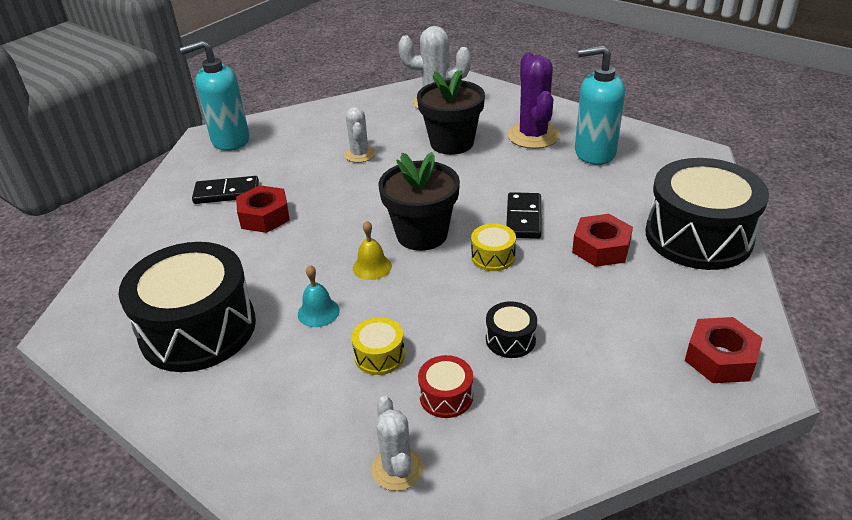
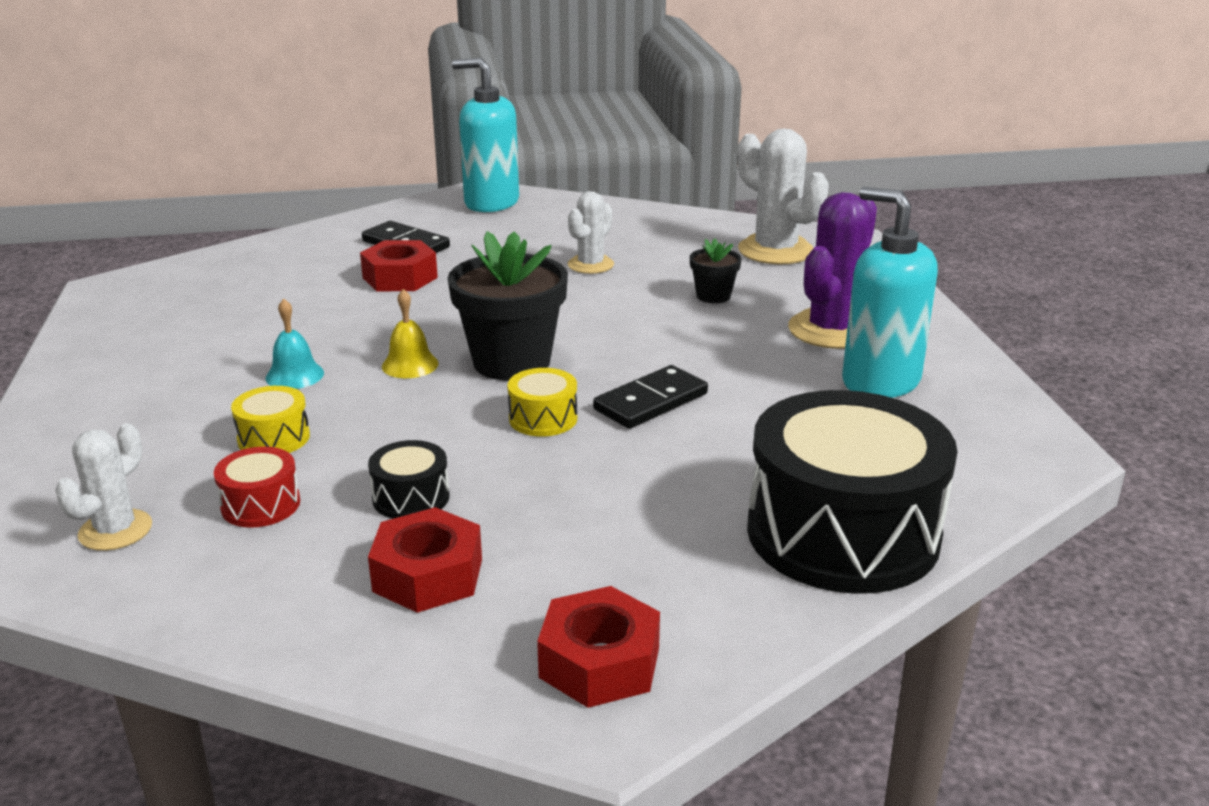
camera: 40 degrees right, 10 degrees down
black drum [118,242,256,372] -> none
black flower pot [417,70,485,155] -> black flower pot [690,238,742,303], size x0.49
red nut [572,214,633,267] -> red nut moved to [368,507,482,613]

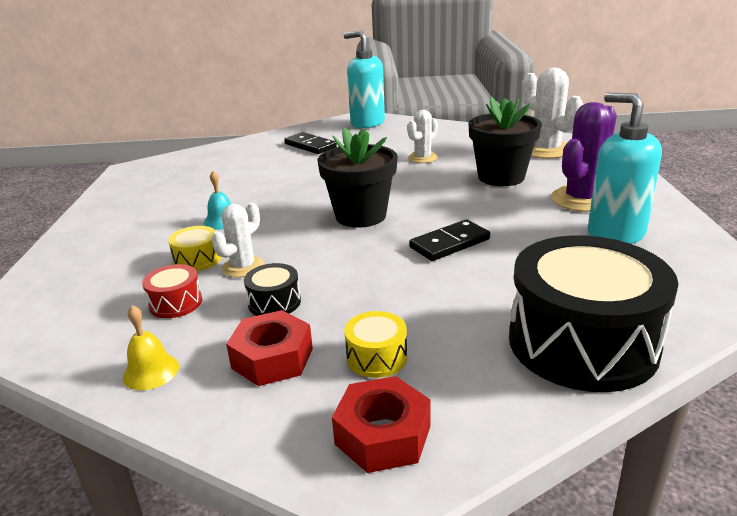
camera: 10 degrees right, 0 degrees up
white cactus [55,423,152,551] -> white cactus moved to [212,203,264,278]
red nut [360,240,438,291] -> none
yellow bell [382,289,438,378] -> yellow bell moved to [123,305,179,390]
yellow drum [507,368,577,437] -> yellow drum moved to [344,311,407,378]
black flower pot [690,238,742,303] -> black flower pot [468,97,542,186], size x2.02

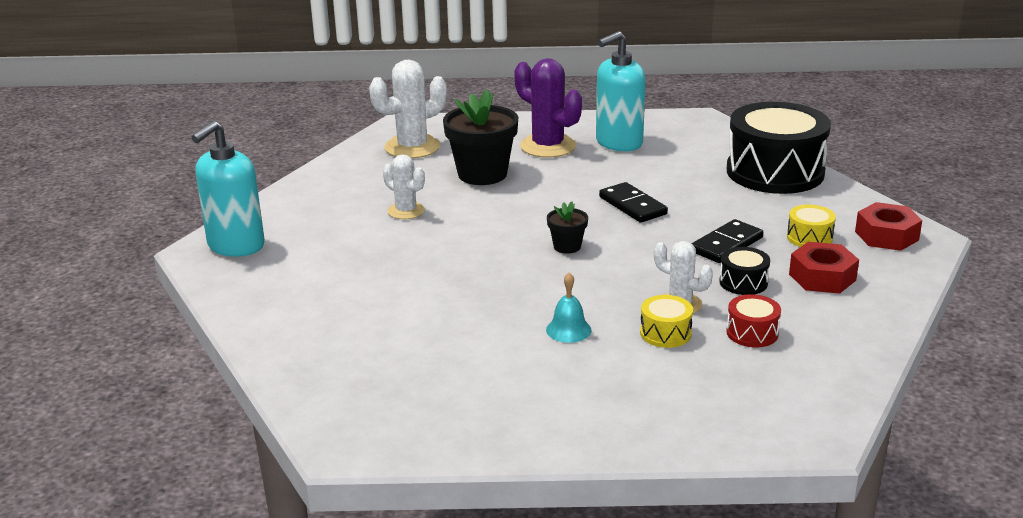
camera: 90 degrees left, 0 degrees up
yellow bell [123,305,179,390] -> none
black domino [284,132,337,154] -> black domino moved to [691,219,763,263]
black flower pot [318,128,397,228] -> black flower pot [547,201,588,254], size x0.49

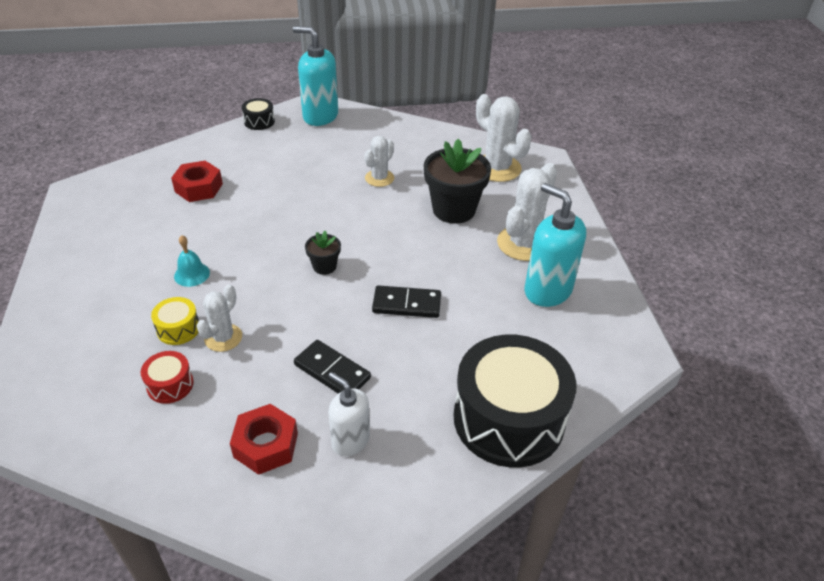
camera: 80 degrees right, 15 degrees up
purple cactus [514,58,582,158] -> white cactus [497,163,557,261]
black domino [599,182,668,223] -> black domino turned 45 degrees clockwise [372,285,441,318]
black drum [719,247,770,295] -> black drum moved to [242,98,275,130]
yellow drum [787,205,836,247] -> white soap dispenser [328,372,370,456]
red nut [855,202,922,251] -> red nut moved to [171,161,223,202]

